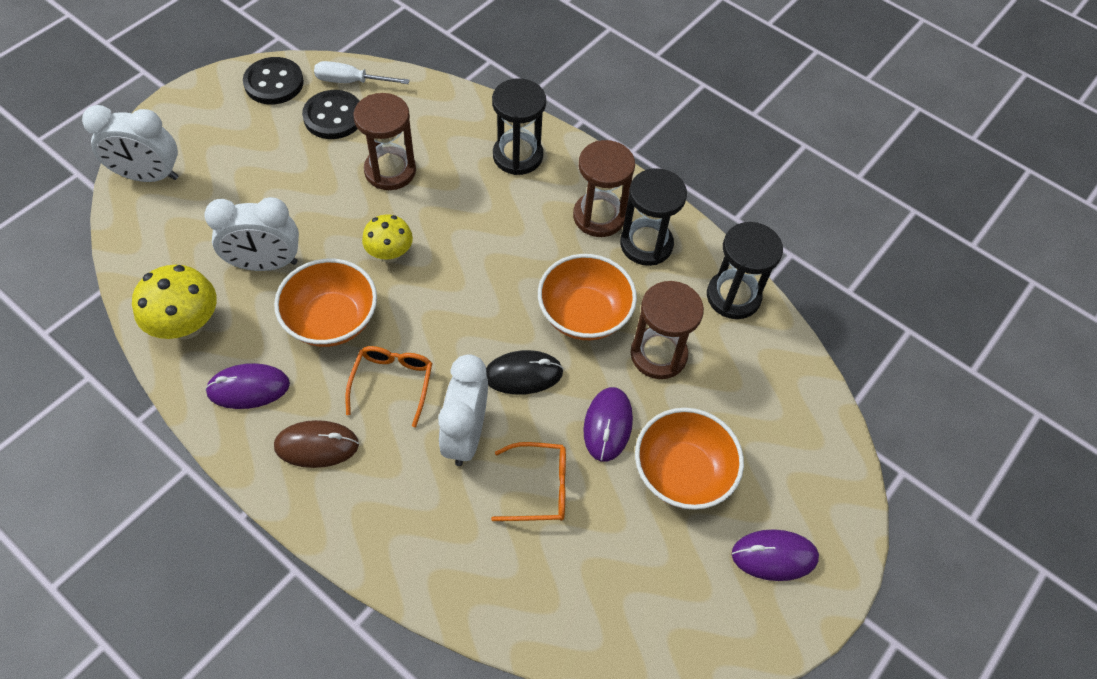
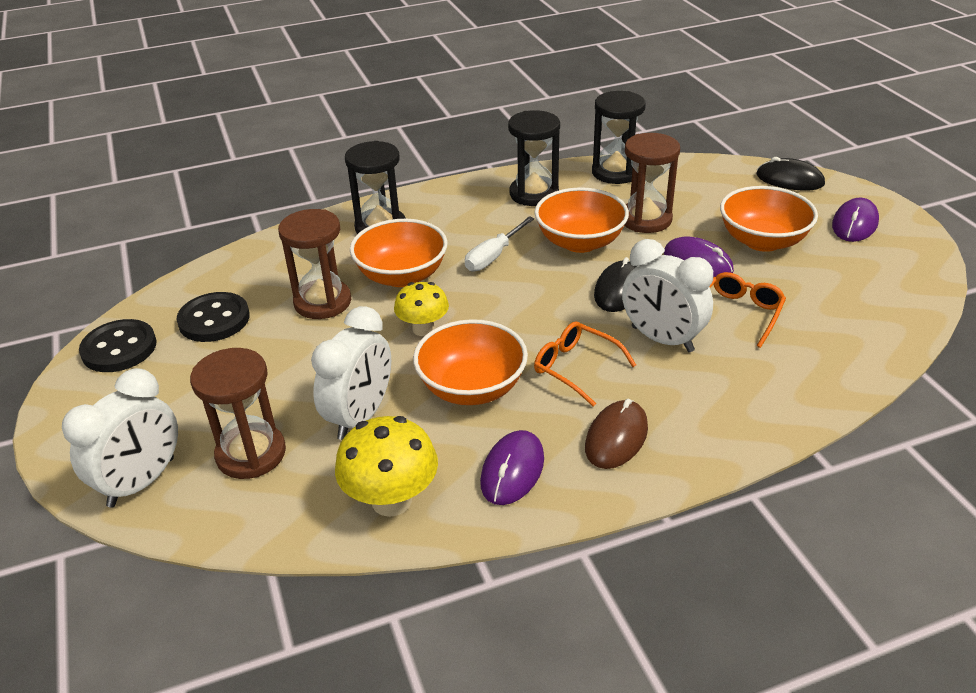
camera: 55 degrees left, 20 degrees down
white screwdriver [314,61,410,84] -> white screwdriver moved to [465,216,534,272]
brown hourglass [573,140,635,237] -> brown hourglass moved to [190,348,286,479]
none -> orange bowl [350,219,448,287]
none -> black mouse [757,157,825,191]

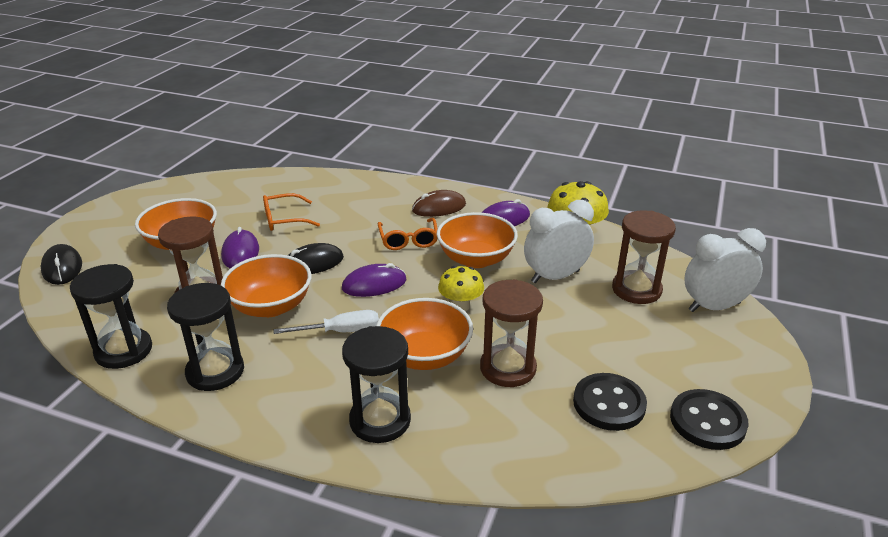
camera: 140 degrees left, 5 degrees down
white clock [622,239,713,352] -> none
purple mouse [832,198,879,242] -> purple mouse moved to [342,263,406,297]

